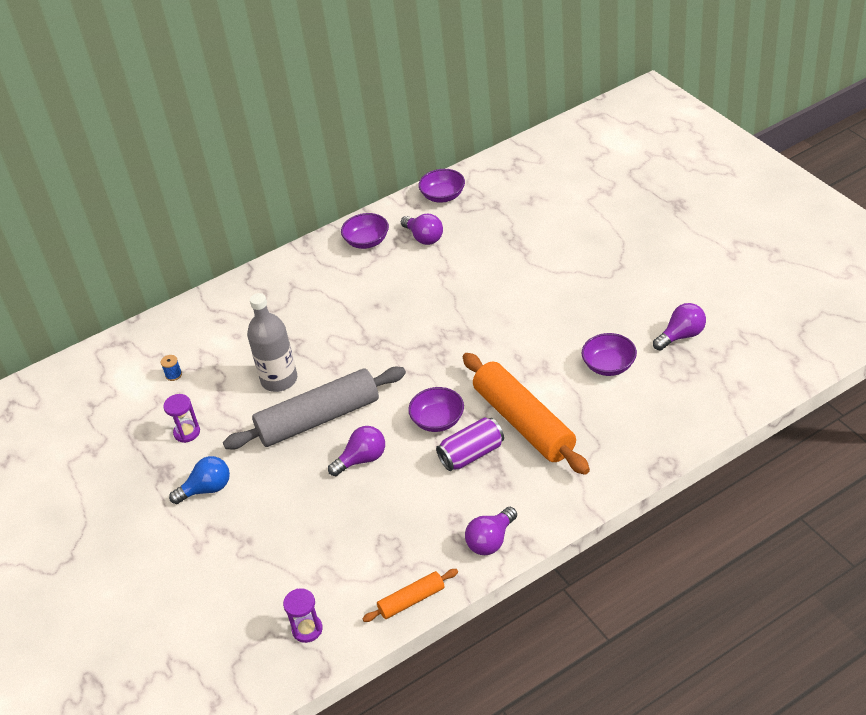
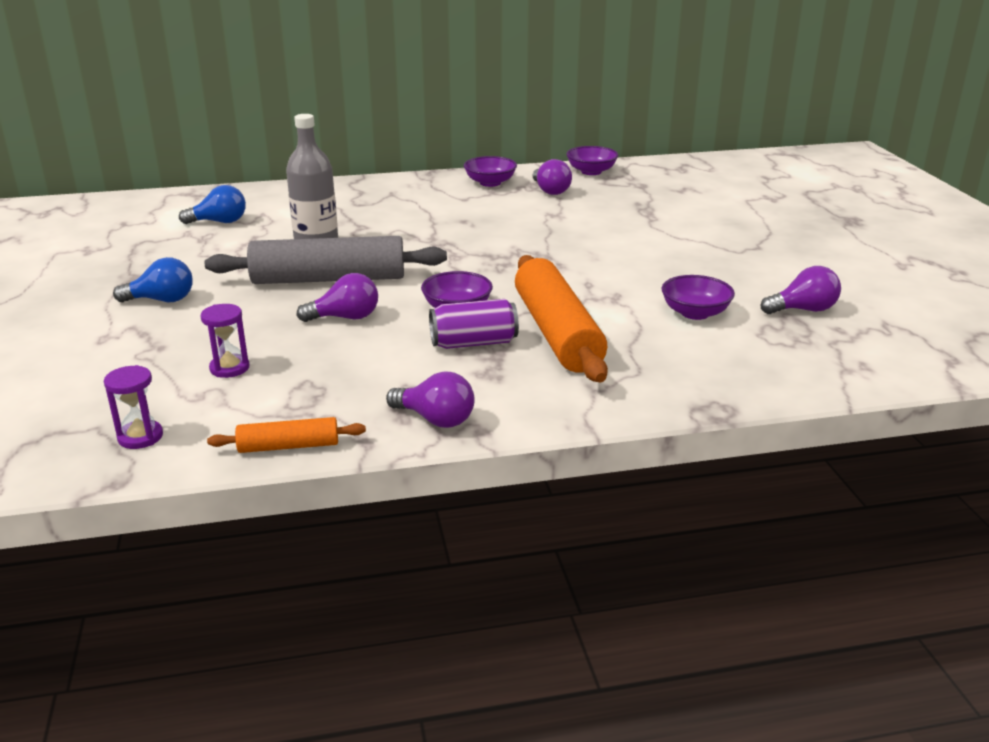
camera: 15 degrees right, 15 degrees down
blue spool [161,355,182,381] -> blue light bulb [179,185,246,224]
purple hourglass [163,394,200,443] -> purple hourglass moved to [200,304,249,378]
purple light bulb [465,507,517,555] -> purple light bulb turned 120 degrees counterclockwise [386,371,475,428]

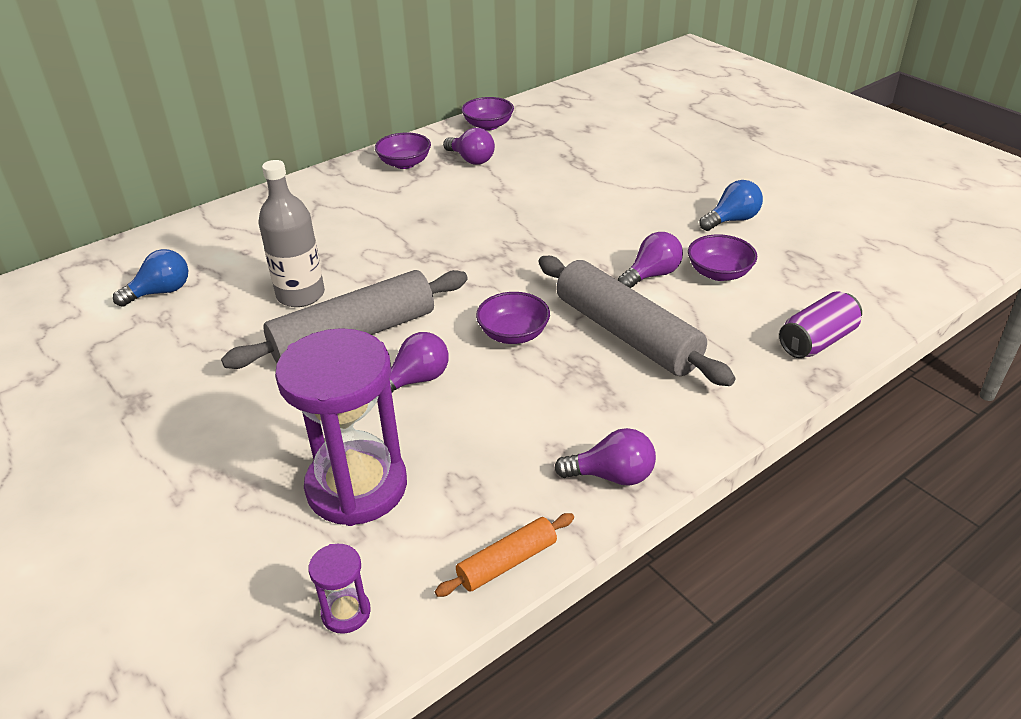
camera: 25 degrees left, 10 degrees up
blue light bulb [113,257,193,302] -> blue light bulb moved to [700,180,763,231]
purple hourglass [200,304,249,378] -> purple hourglass [275,328,407,526], size x2.35
purple can [429,299,519,349] -> purple can moved to [779,291,862,358]
orange rolling pin [515,255,608,382] -> grey rolling pin [538,256,736,386]
purple light bulb [761,266,841,314] -> purple light bulb moved to [618,232,683,288]

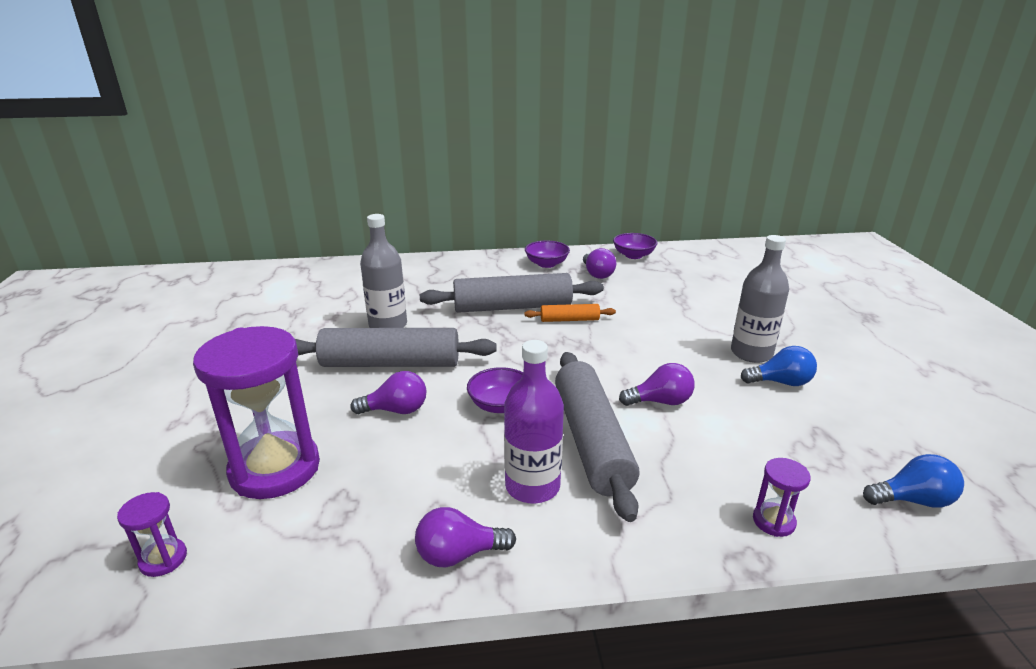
camera: 30 degrees right, 10 degrees down
blue light bulb [113,249,188,307] -> blue light bulb moved to [863,454,964,507]
orange rolling pin [435,513,574,597] -> orange rolling pin moved to [524,304,616,322]
purple light bulb [554,428,656,486] -> purple light bulb turned 135 degrees clockwise [415,507,516,568]
purple bowl [688,234,757,281] -> none
purple can [779,291,862,358] -> purple hourglass [753,458,810,537]
none -> grey rolling pin [420,273,604,313]
none -> purple bottle [504,340,564,503]
none -> grey bottle [731,235,789,363]

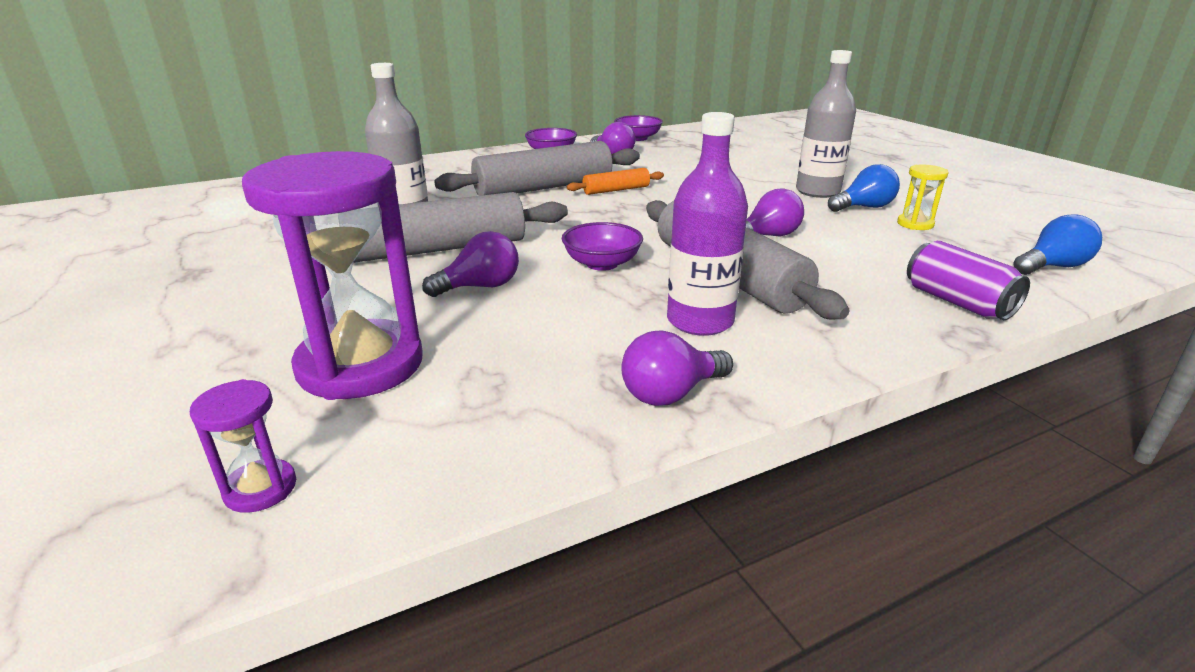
camera: 20 degrees left, 0 degrees up
purple hourglass [753,458,810,537] -> purple can [907,241,1030,320]
none -> yellow hourglass [897,165,949,230]

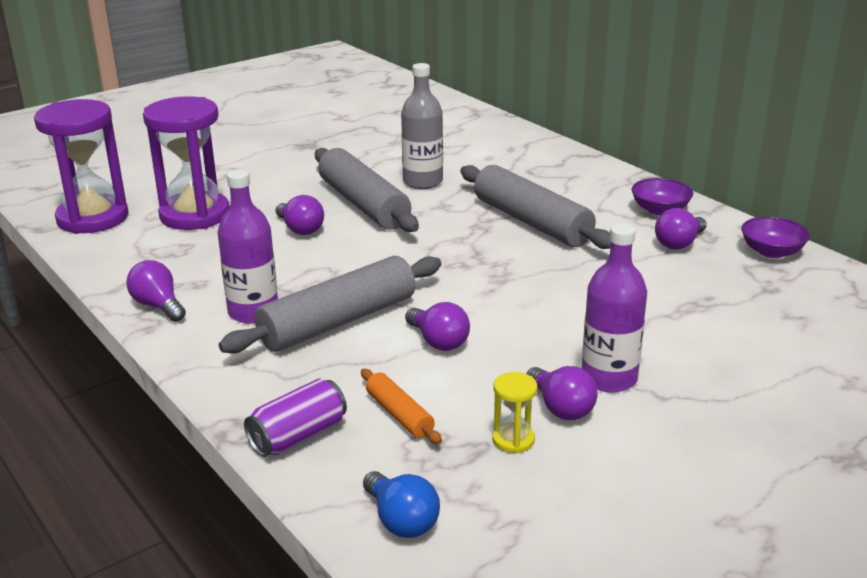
camera: 80 degrees right, 0 degrees up
purple hourglass [190,379,296,513] -> purple hourglass [34,99,128,234], size x2.35
purple bowl [562,222,643,271] -> none
orange rolling pin [567,168,664,195] -> orange rolling pin moved to [361,369,442,444]
grey bottle [796,50,856,198] -> purple bottle [582,223,647,392]
blue light bulb [828,164,900,212] -> purple light bulb [526,366,597,420]

